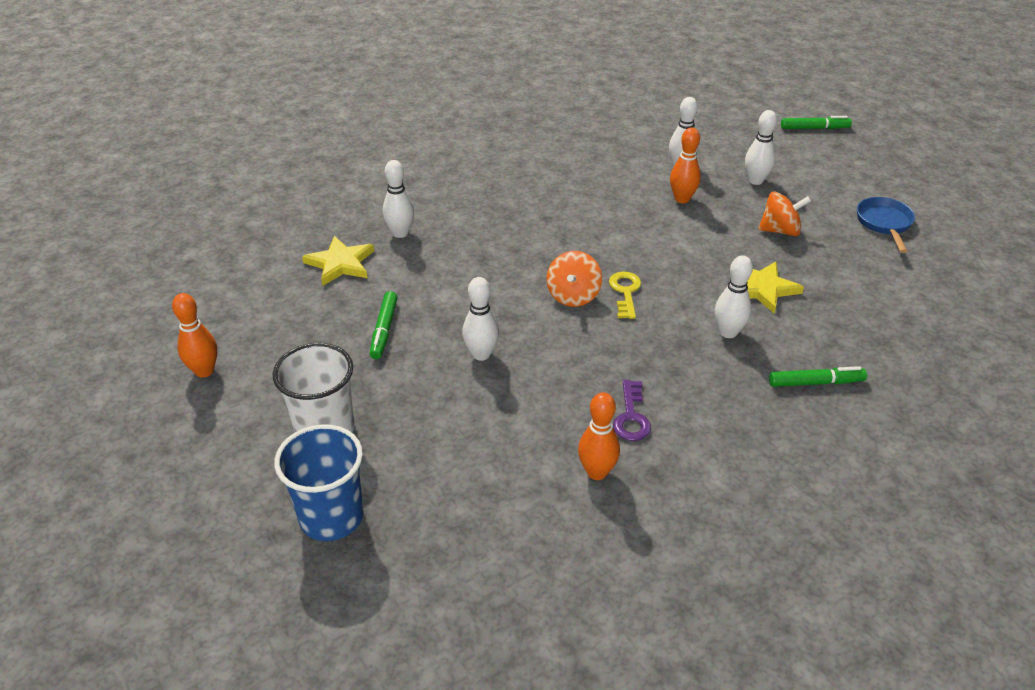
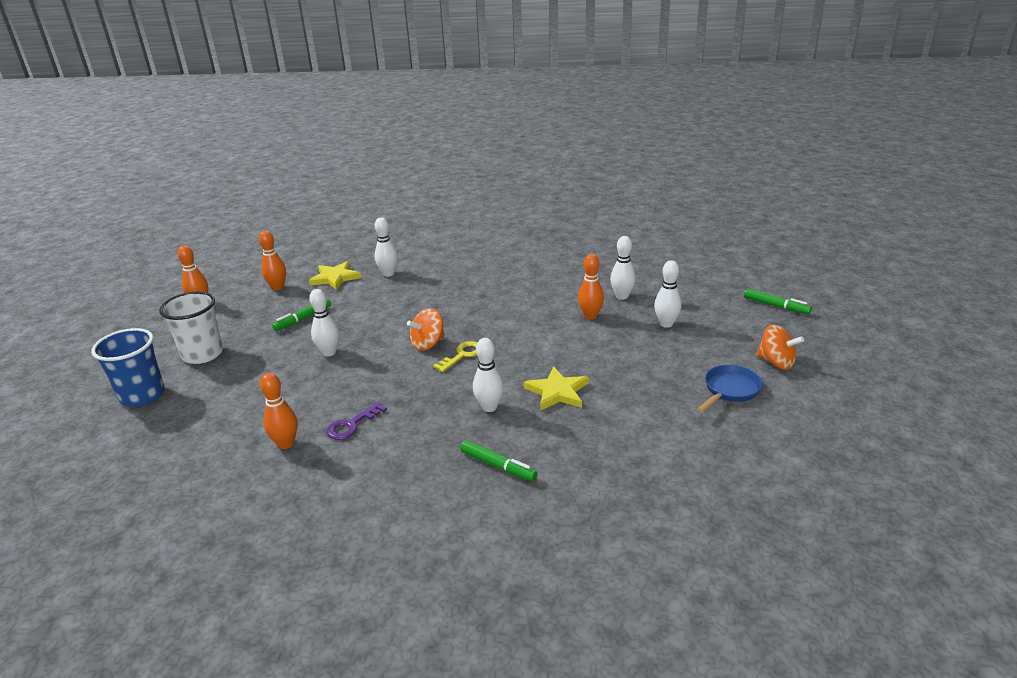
camera: 40 degrees right, 10 degrees down
orange spinning top [758,191,811,236] -> orange spinning top moved to [756,324,804,370]
none -> orange bowling pin [259,231,286,291]

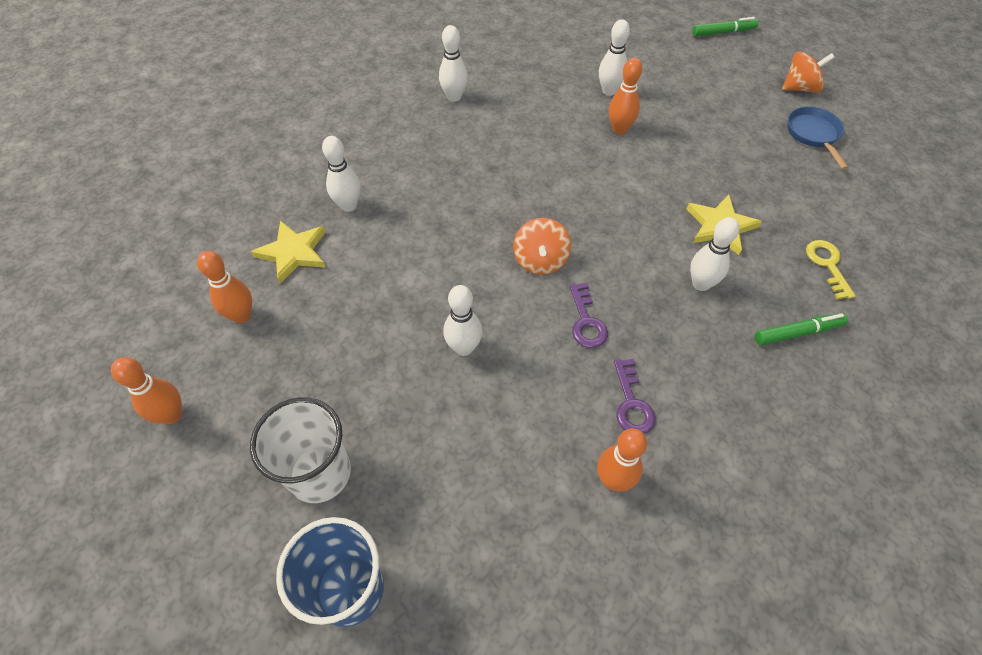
camera: 50 degrees left, 25 degrees up
green marker [272,298,331,331] -> none
yellow key [433,341,478,372] -> yellow key moved to [806,240,856,300]
white bowling pin [654,260,681,328] -> white bowling pin moved to [439,25,468,102]
none -> purple key [569,283,608,348]

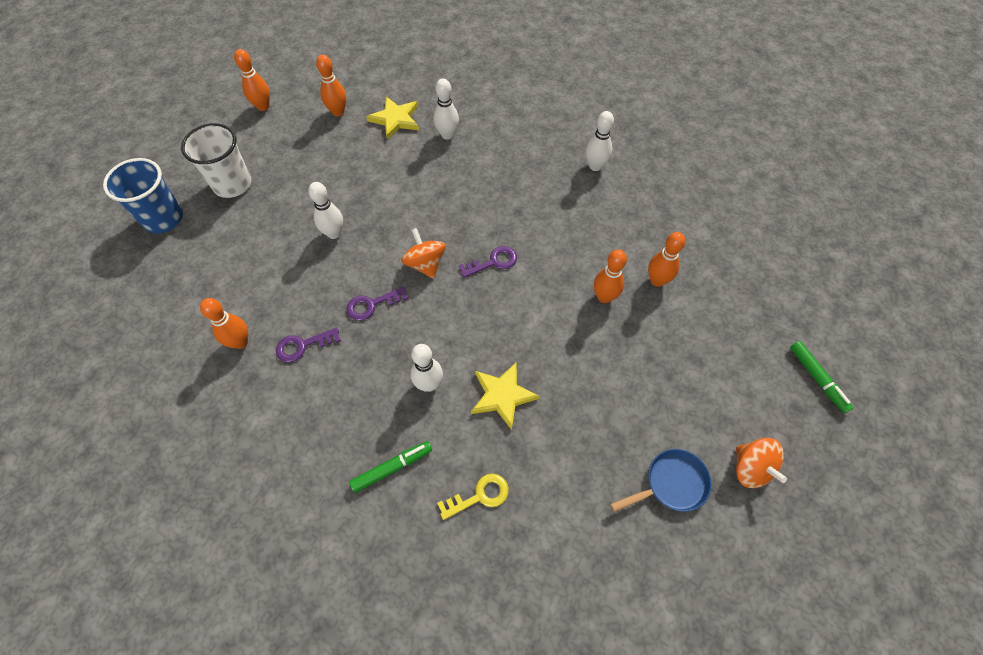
camera: 75 degrees right, 5 degrees up
orange spinning top [513,218,571,275] -> orange spinning top turned 75 degrees clockwise [401,228,446,279]
white bowling pin [599,19,630,96] -> orange bowling pin [648,232,686,287]
green marker [755,313,848,345] -> green marker turned 90 degrees counterclockwise [349,441,432,493]
none -> purple key [459,246,517,278]

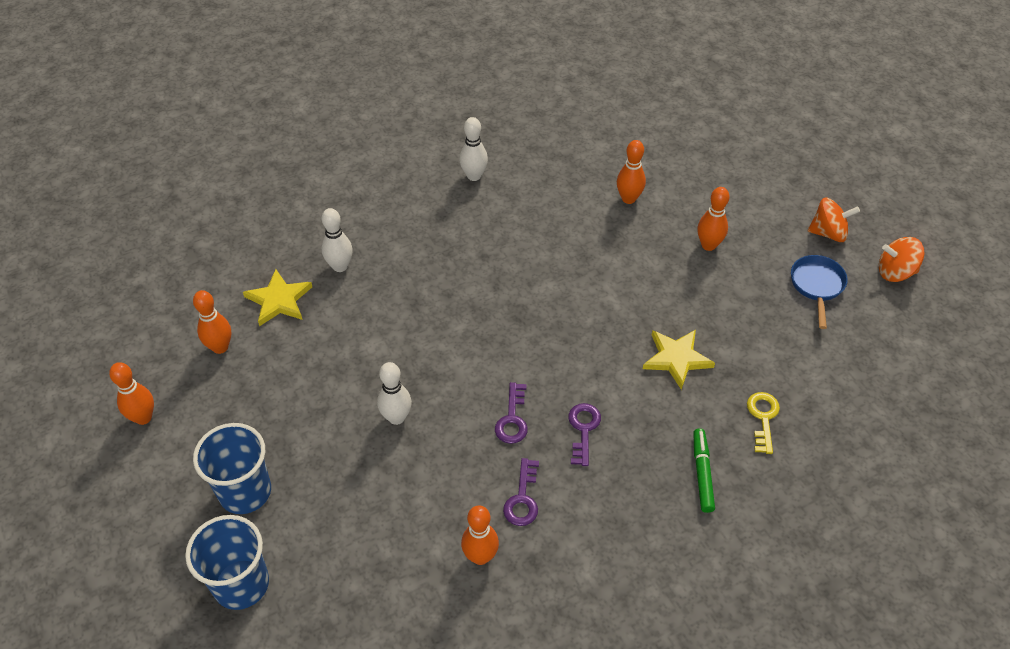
camera: 60 degrees left, 10 degrees down
white cup [181,123,251,198] -> blue cup [193,423,271,514]
orange spinning top [401,228,446,279] -> orange spinning top moved to [879,237,924,282]
white bowling pin [410,344,443,392] -> none
purple key [459,246,517,278] -> purple key moved to [568,403,601,466]
orange bowling pin [594,249,627,303] -> orange bowling pin moved to [697,187,730,251]
green marker [790,341,853,413] -> none

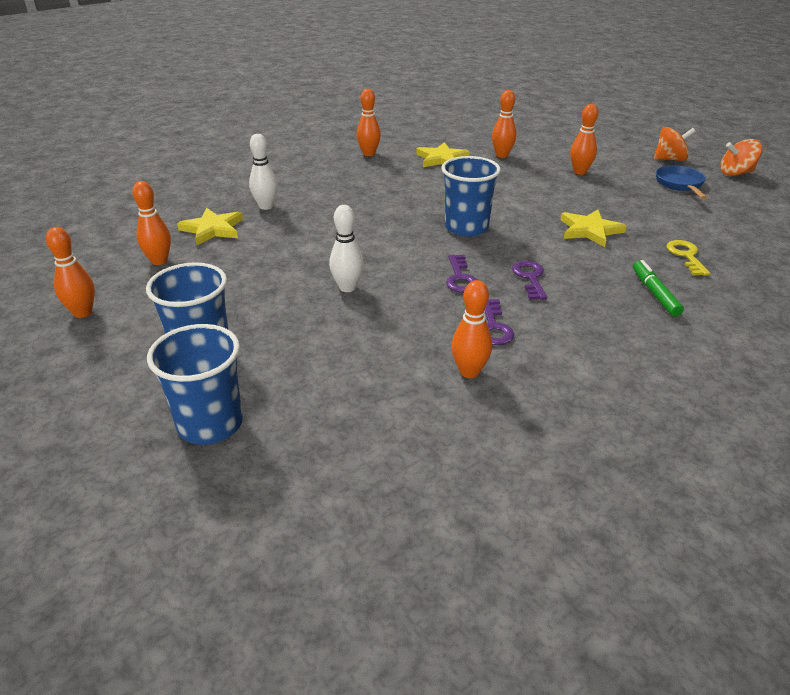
camera: 10 degrees left, 15 degrees down
white bowling pin [459,117,488,181] -> orange bowling pin [356,89,381,156]
none -> yellow star [416,142,470,167]
none -> blue cup [441,156,501,237]

